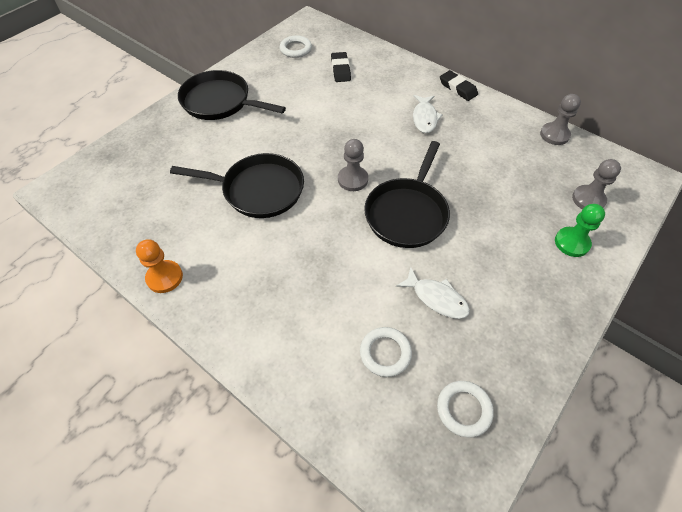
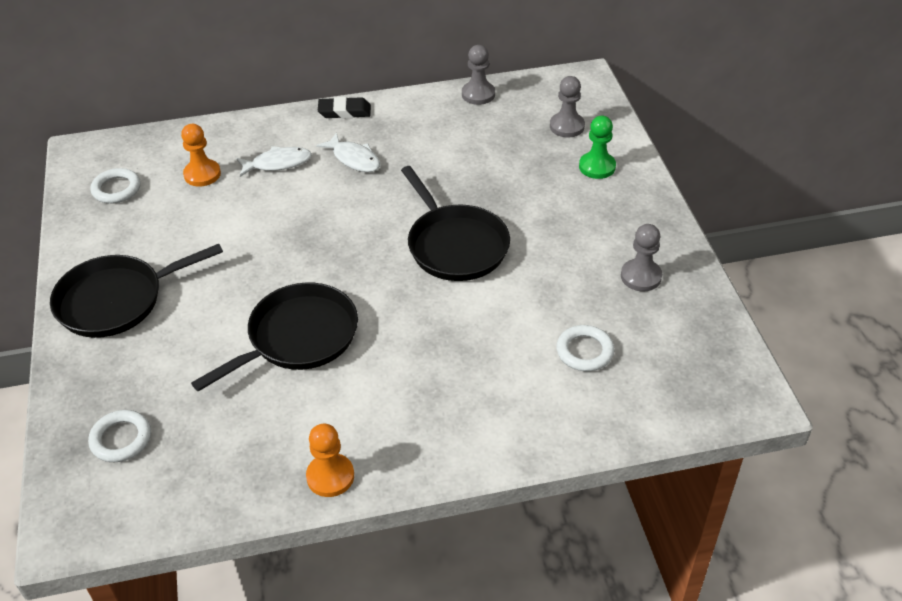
camera: 50 degrees left, 10 degrees down
black eraser [331,52,351,82] -> orange pawn [181,124,221,186]
grey pawn [338,139,368,191] -> grey pawn moved to [621,224,662,291]
white fish [396,267,470,319] -> white fish moved to [236,146,312,177]
white ring [437,381,494,438] -> white ring moved to [88,410,151,462]

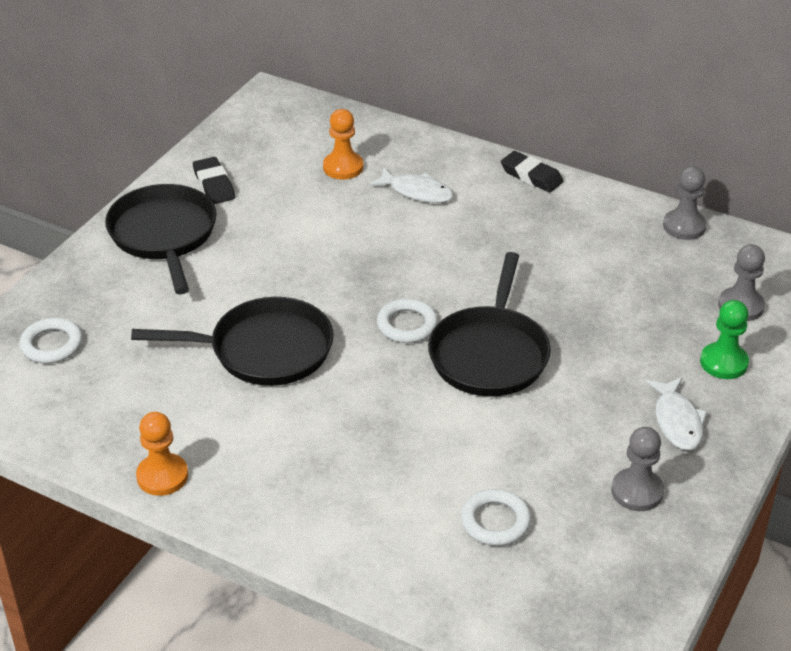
camera: 40 degrees right, 5 degrees down
black pan [50,244,223,338] -> black pan turned 60 degrees clockwise [105,184,217,295]
white ring [90,168,141,204] -> white ring moved to [377,299,438,343]
white fish [316,132,380,172] -> white fish moved to [646,377,707,450]
none -> black eraser [193,157,235,204]

